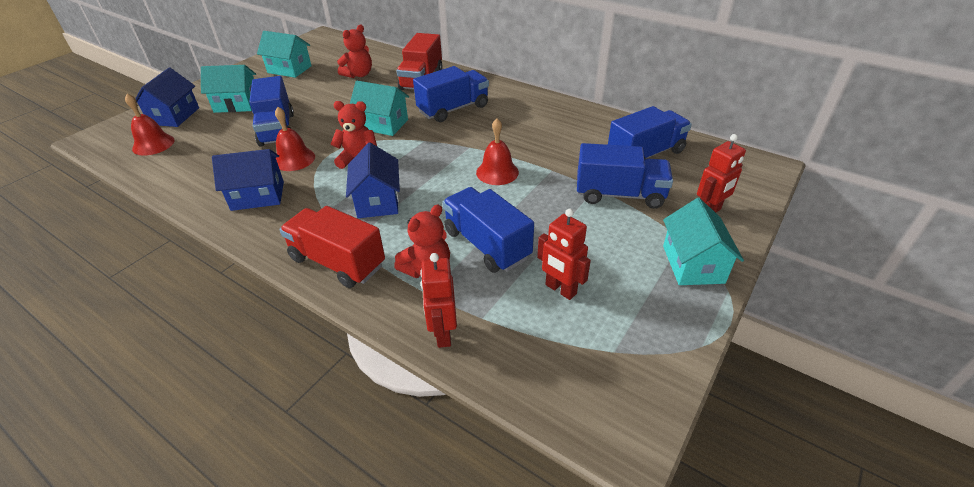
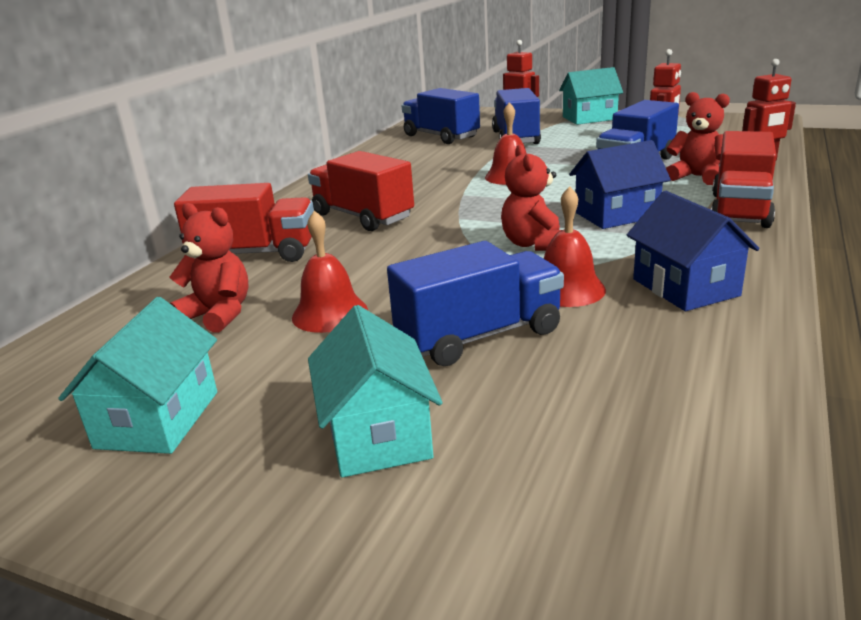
camera: 100 degrees left, 15 degrees down
red bell [125,94,175,156] -> red bell moved to [292,210,368,333]
blue house [135,68,199,127] -> none
turquoise house [350,81,409,136] -> none
blue truck [413,66,489,122] -> red truck [308,151,414,231]

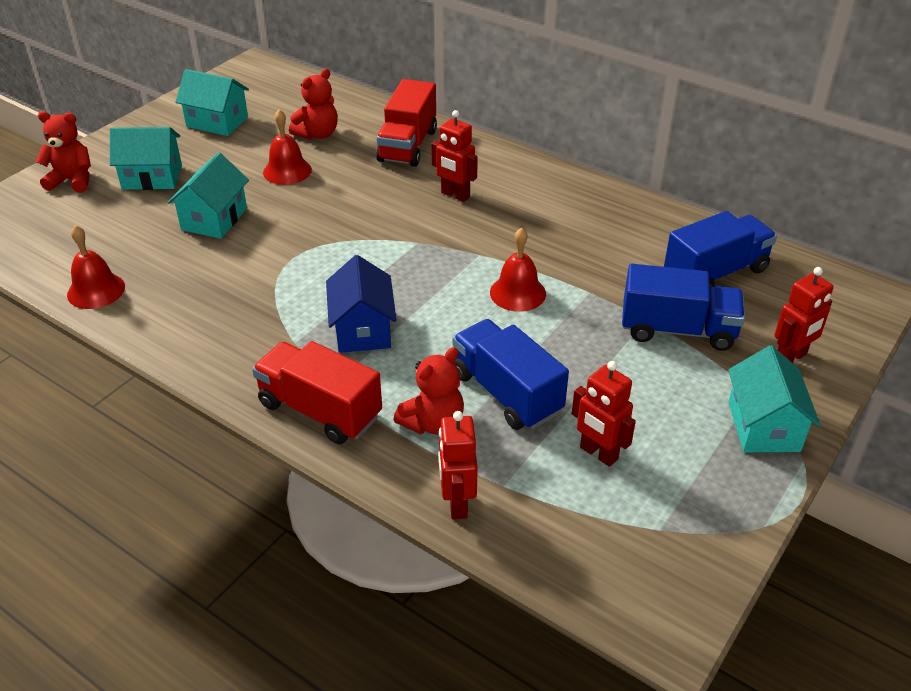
camera: 100 degrees right, 15 degrees up
red truck [308,151,414,231] -> red robot [431,110,478,202]
blue truck [387,241,564,366] -> turquoise house [167,152,249,239]
red teddy bear [501,144,561,251] -> red teddy bear moved to [36,111,91,193]
red bell [544,186,606,307] -> red bell moved to [67,225,125,309]
blue house [627,191,760,311] -> none

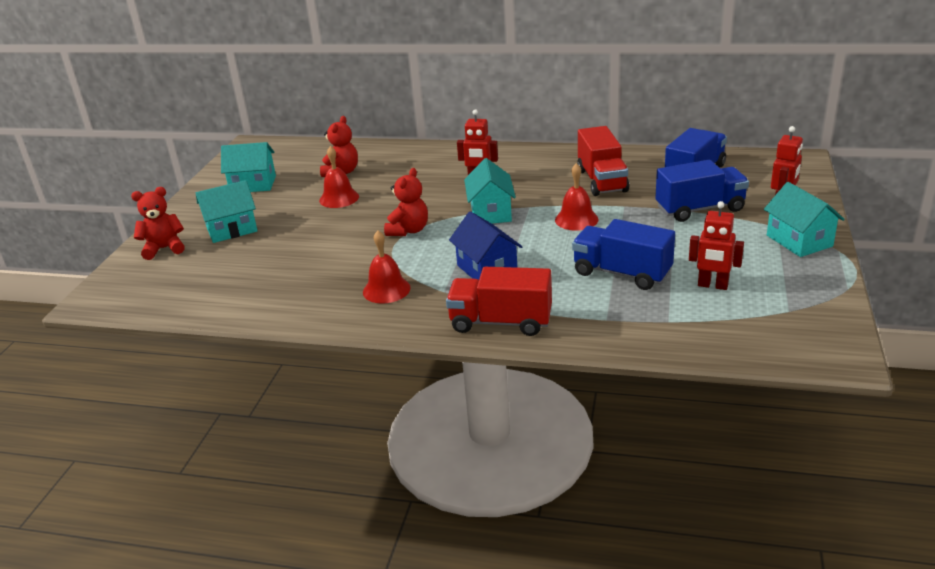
camera: 20 degrees left, 10 degrees down
red bell [67,225,125,309] -> red bell moved to [363,231,411,304]
turquoise house [167,152,249,239] -> turquoise house moved to [464,158,516,223]
red truck [376,79,437,167] -> red truck moved to [577,126,629,196]
red teddy bear [393,347,464,435] -> red teddy bear moved to [384,168,428,236]
red robot [438,411,478,519] -> none

